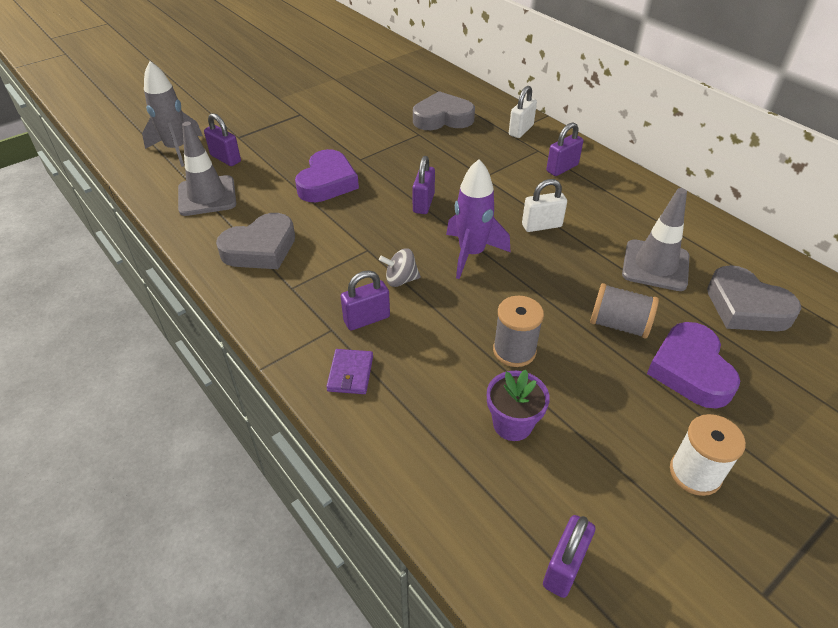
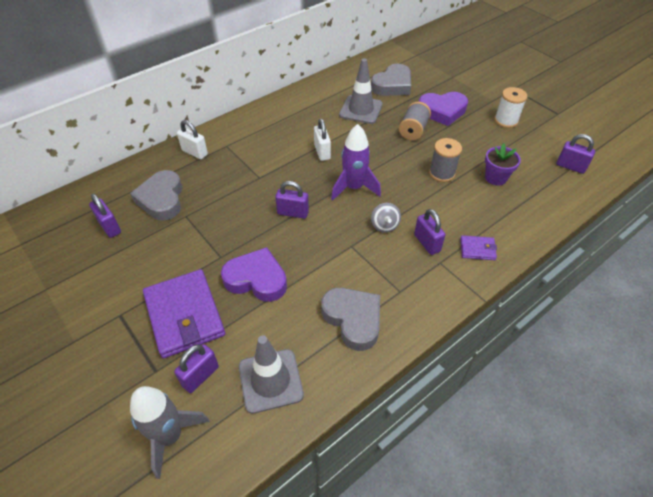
camera: 90 degrees left, 5 degrees up
purple padlock [546,122,584,176] -> purple padlock moved to [89,194,121,238]
none -> purple wallet [143,269,225,358]

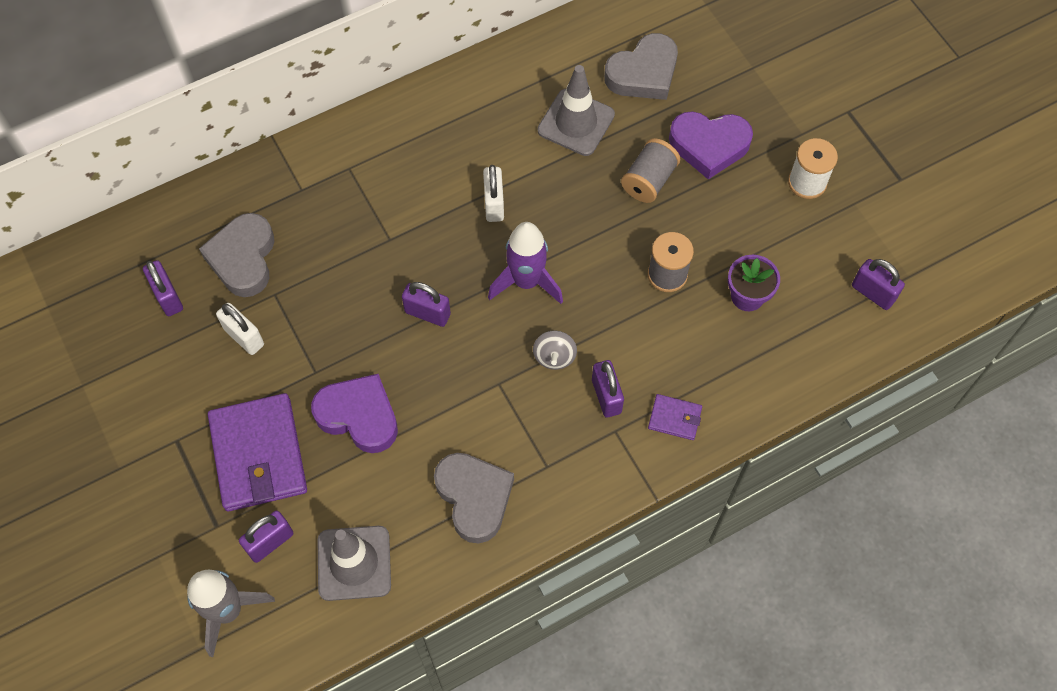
camera: 10 degrees right, 15 degrees up
white padlock [177,120,208,159] -> white padlock moved to [216,303,264,355]

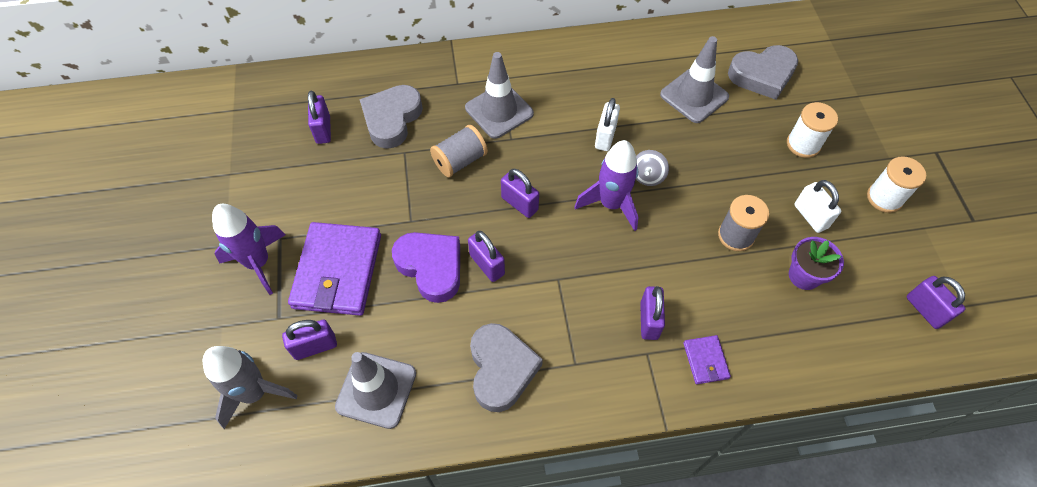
camera: 20 degrees right, 5 degrees down
white padlock [216,303,264,355] -> white padlock moved to [794,180,841,233]
grey spinning top [533,331,577,370] -> grey spinning top moved to [636,150,669,186]
grey spool [621,138,680,203] -> grey spool moved to [430,125,488,177]
purple wallet [648,394,702,440] -> purple wallet turned 45 degrees clockwise [683,335,731,384]
purple heart [669,111,753,180] -> white spool [787,102,838,158]
none -> purple rocket [212,204,285,295]
none -> grey traffic cone [465,52,534,139]
none -> purple padlock [468,231,505,282]

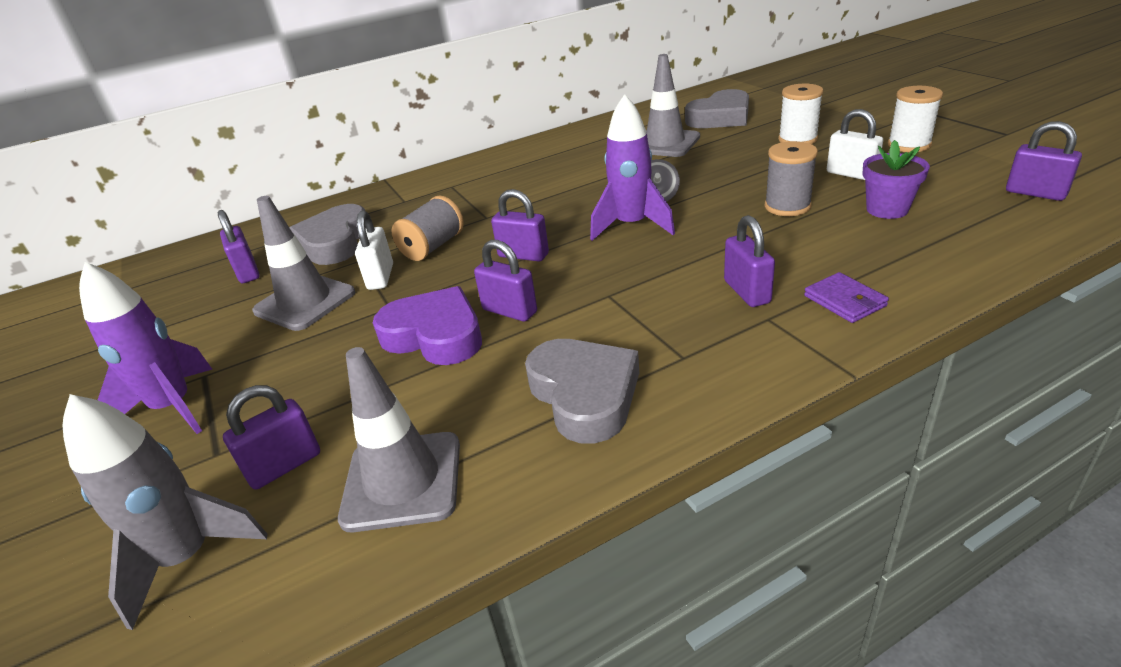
camera: 15 degrees left, 25 degrees down
purple wallet [288,222,381,316] -> none
grey traffic cone [465,52,534,139] -> grey traffic cone moved to [252,196,355,331]
white padlock [595,98,620,151] -> white padlock moved to [355,210,393,290]

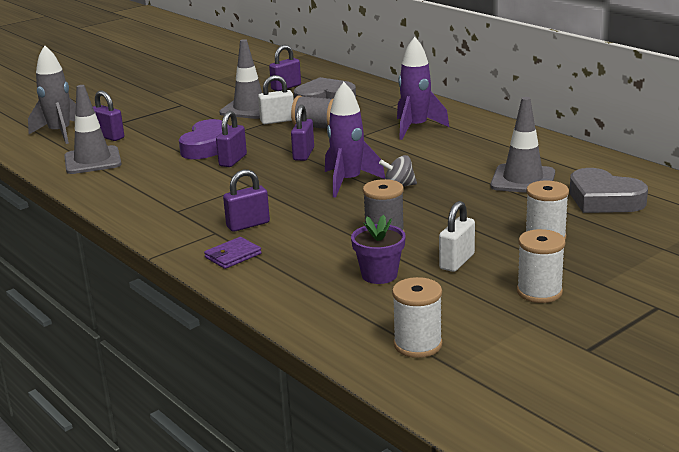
camera: 75 degrees right, 10 degrees down
purple rocket [79,262,212,434] -> purple rocket moved to [397,37,449,140]
grey heart [525,339,639,444] -> none
purple padlock [1006,121,1082,201] -> white spool [392,277,442,358]

